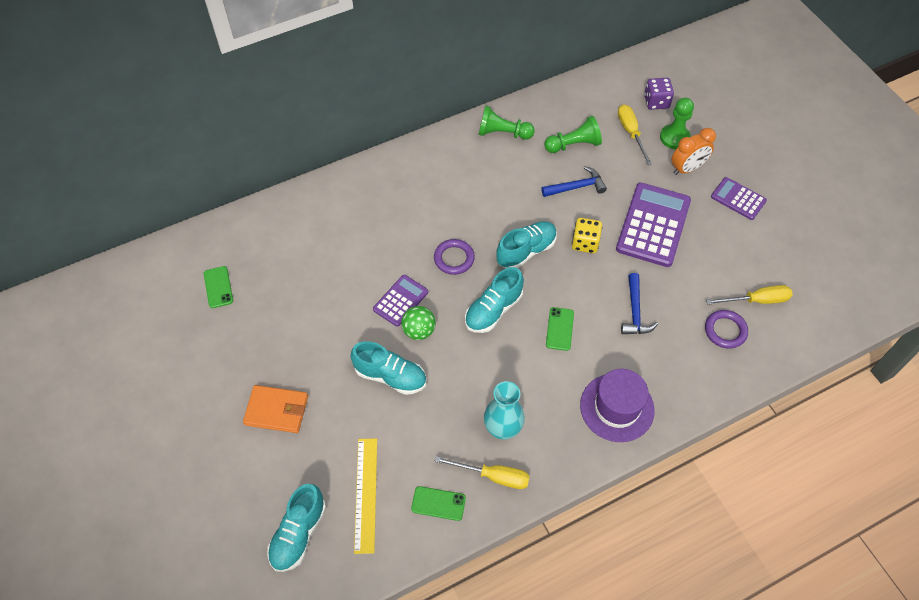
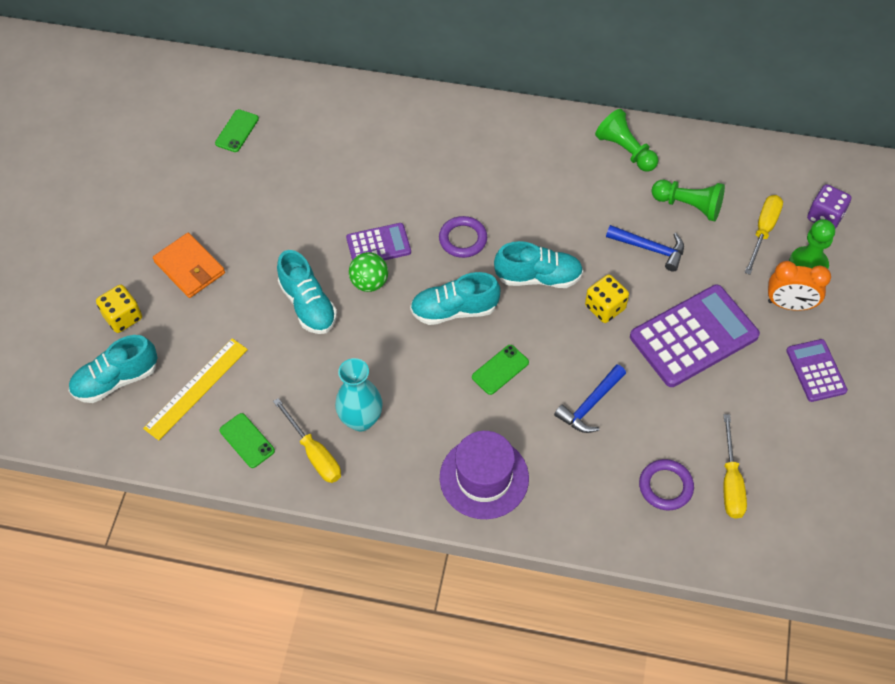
camera: 40 degrees right, 0 degrees up
yellow screwdriver [706,285,793,305] -> yellow screwdriver turned 60 degrees clockwise [723,414,747,519]
none -> yellow dice [96,285,142,333]

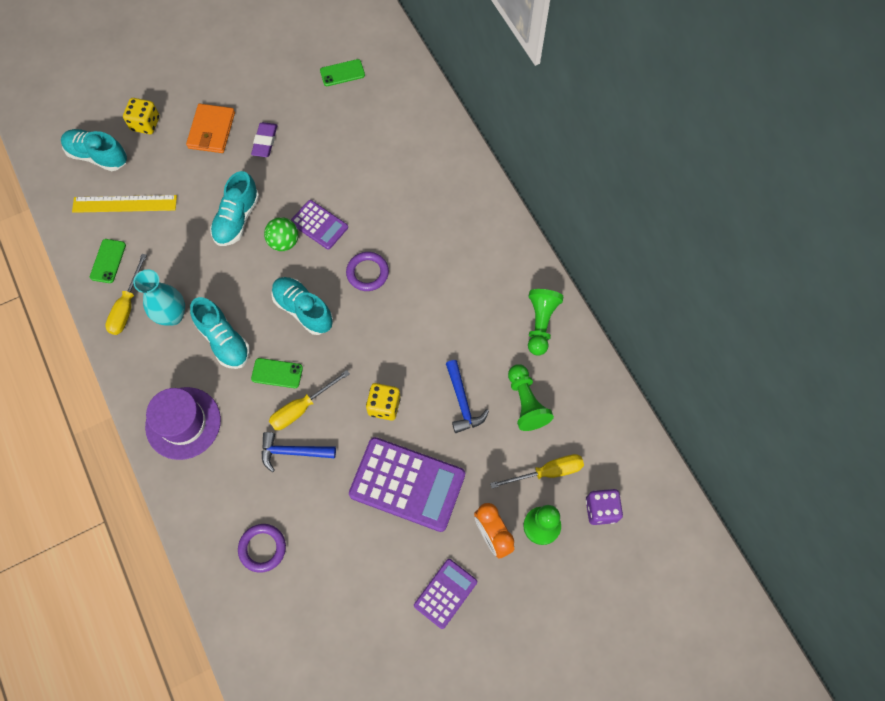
camera: 50 degrees right, 10 degrees up
turquoise shoe [494,241,583,288] -> turquoise shoe moved to [190,297,250,369]
yellow screwdriver [723,414,747,519] -> yellow screwdriver moved to [269,370,350,430]
none -> purple eraser [251,122,278,157]

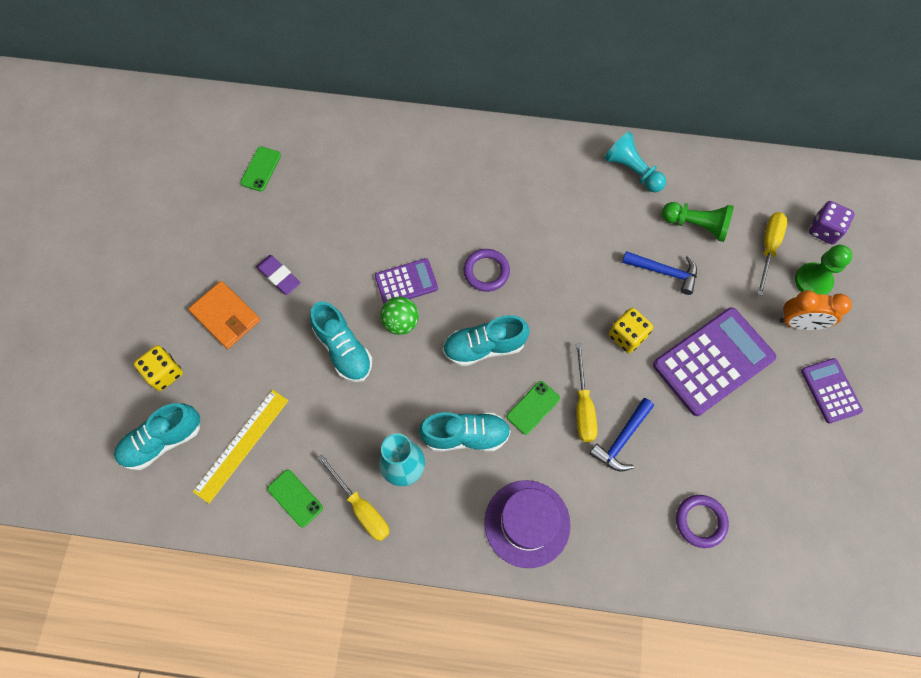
camera: 55 degrees left, 0 degrees up
green pawn [528,289,563,356] -> turquoise pawn [604,132,666,192]

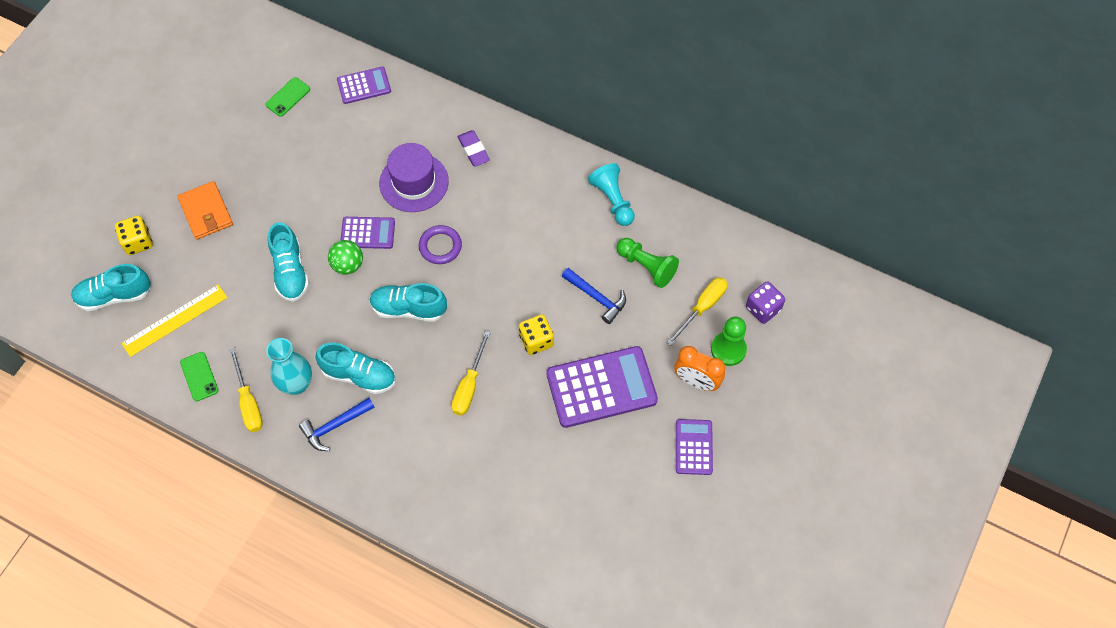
camera: 20 degrees right, 5 degrees down
purple eraser [256,255,301,295] -> purple eraser moved to [458,130,490,167]
purple hat [484,480,571,568] -> purple hat moved to [379,143,449,212]
green phone [507,381,560,435] -> none
blue hammer [589,398,654,471] -> blue hammer moved to [299,398,375,451]
purple ring [676,495,729,548] -> none
none -> purple calculator [337,67,391,104]

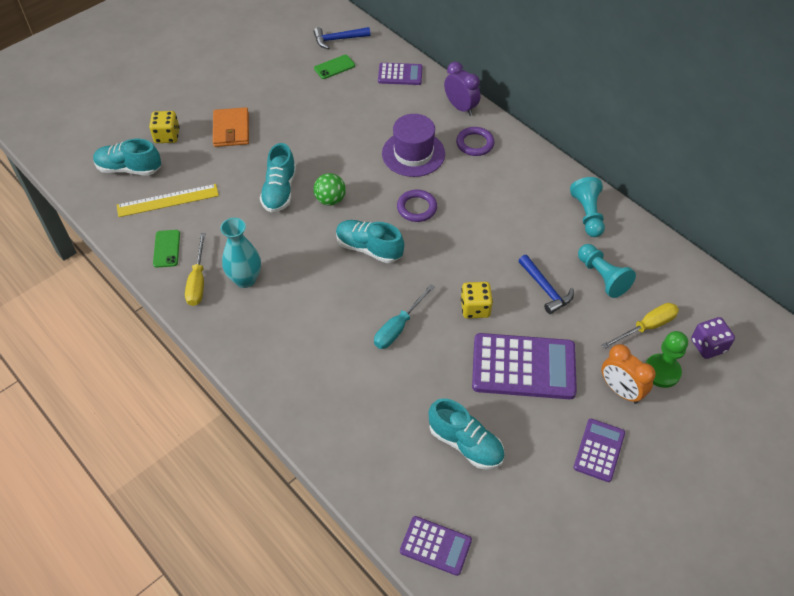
camera: 20 degrees right, 10 degrees down
blue hammer [299,398,375,451] -> blue hammer moved to [313,27,371,49]
turquoise shoe [316,343,396,394] -> turquoise shoe moved to [428,398,505,470]
purple calculator [340,217,395,249] -> purple calculator moved to [400,516,472,576]
yellow screwdriver [452,331,491,415] -> turquoise screwdriver [374,284,435,349]
purple eraser [458,130,490,167] -> purple ring [456,127,494,156]
green pawn [616,238,679,288] -> turquoise pawn [578,244,636,298]
none -> purple clock [444,62,480,116]

